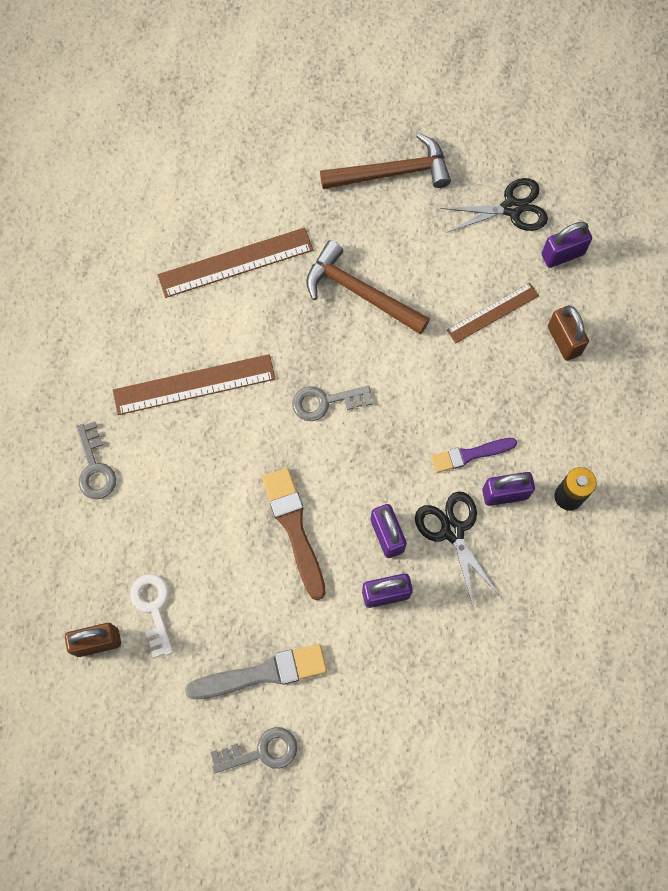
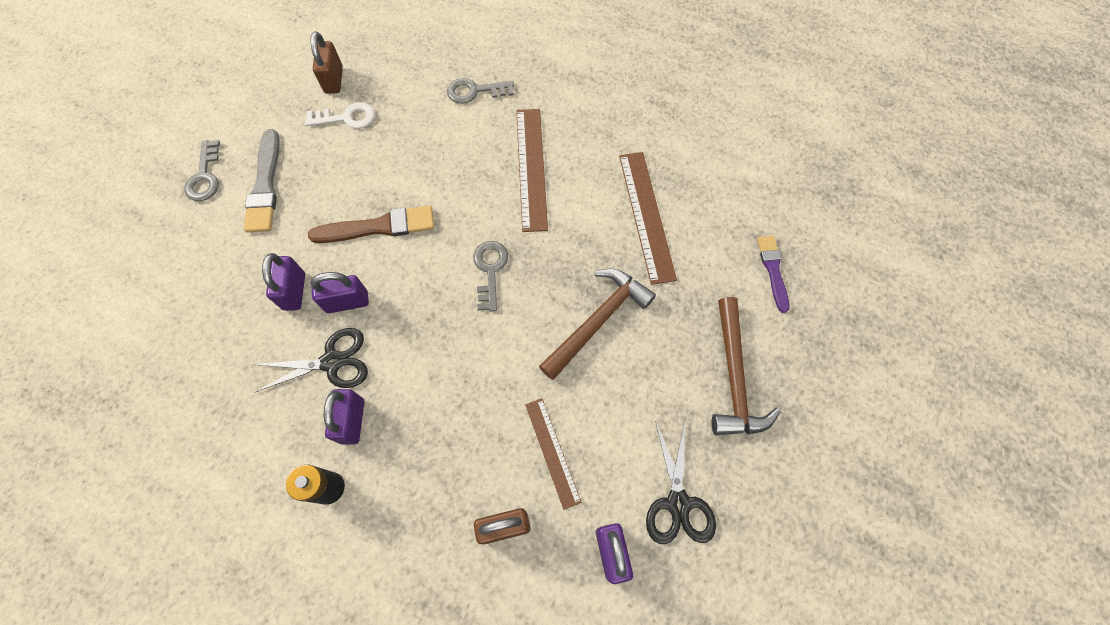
camera: 100 degrees right, 5 degrees down
purple brush [431,438,517,473] -> purple brush moved to [757,236,790,313]

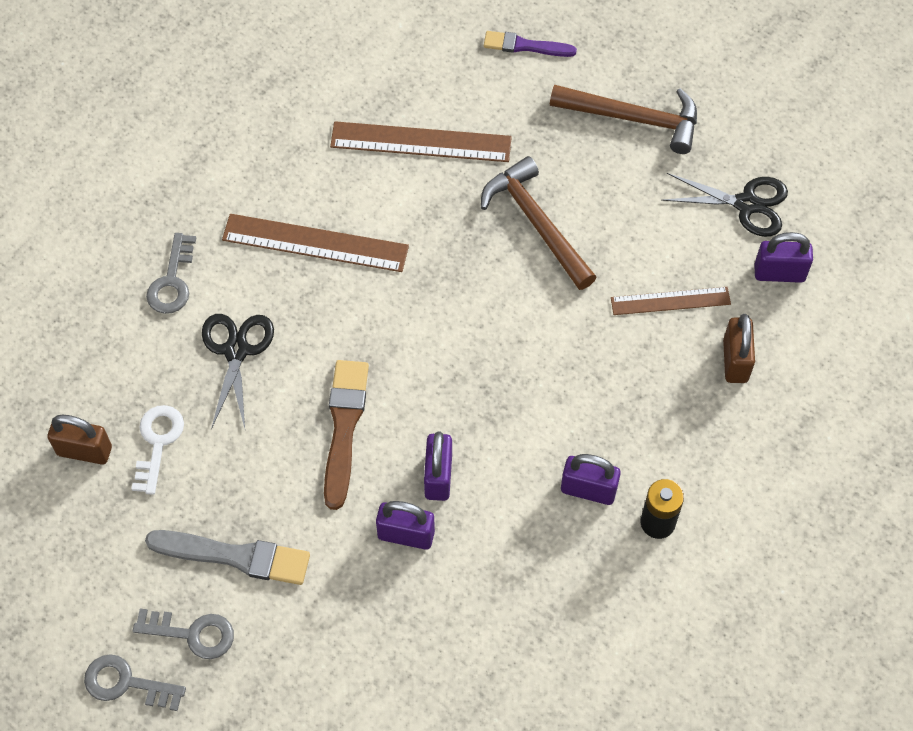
camera: 75 degrees left, 5 degrees down
black scissors [252,328,368,392] -> black scissors moved to [202,314,274,429]
grey key [473,241,508,311] -> grey key moved to [84,654,186,711]

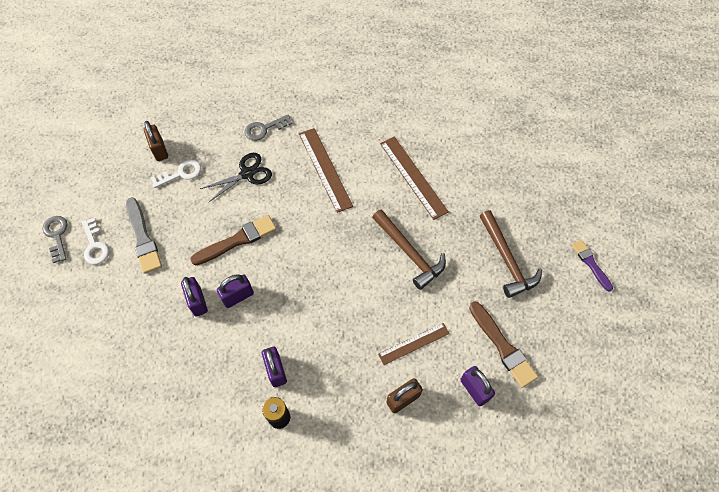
camera: 55 degrees right, 0 degrees up
grey key [133,609,234,659] -> white key [82,217,109,264]
brown hammer [481,156,596,290] -> brown hammer turned 120 degrees clockwise [372,209,446,290]
purple brush [484,31,577,57] -> purple brush moved to [572,240,613,292]
brown ruler [611,287,731,315] -> brown ruler turned 75 degrees counterclockwise [378,323,450,365]
black scissors [661,173,788,237] -> brown brush [469,301,538,388]

